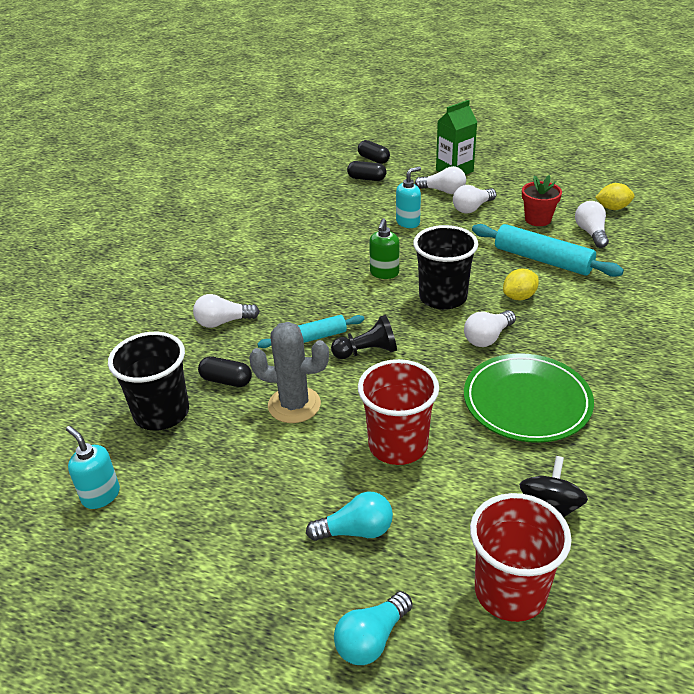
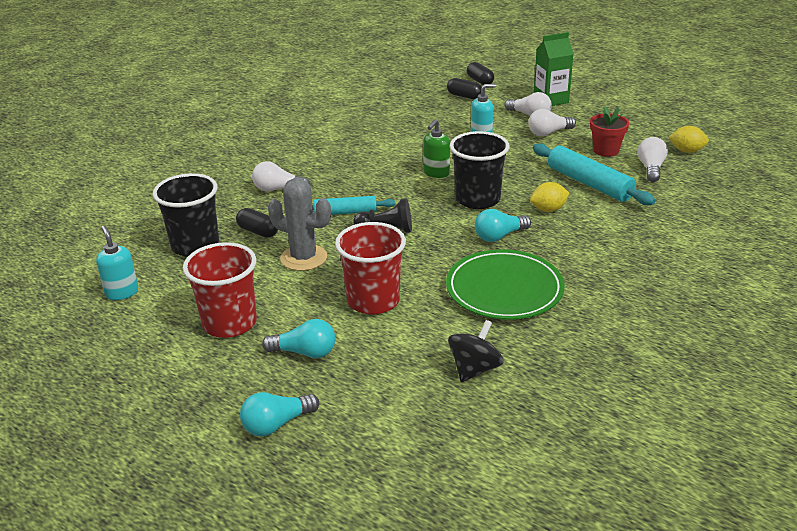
camera: 15 degrees right, 5 degrees down
white light bulb [464,310,516,347] -> turquoise light bulb [475,209,531,242]
red cup [470,493,572,622] -> red cup moved to [183,242,257,338]

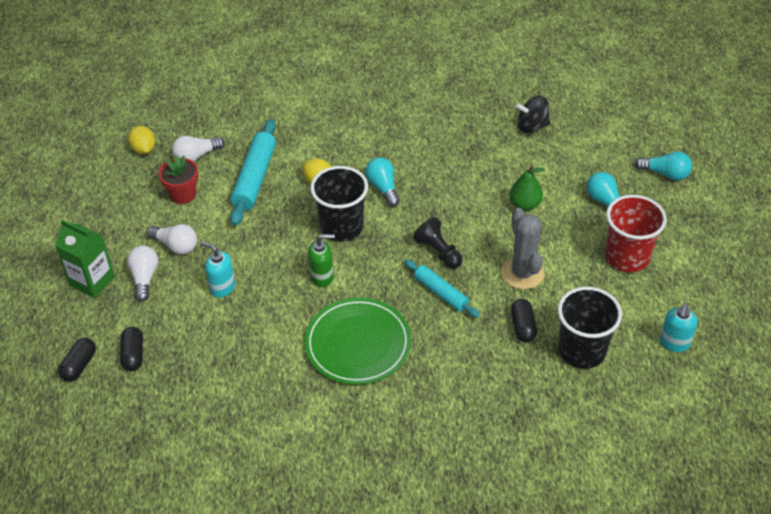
camera: 130 degrees left, 15 degrees up
white light bulb [252,161,310,191] -> none
red cup [335,222,406,314] -> green pear [510,166,545,211]
green plate [446,249,565,320] -> green plate moved to [305,297,411,385]
turquoise light bulb [475,209,531,242] -> turquoise light bulb turned 135 degrees counterclockwise [365,157,400,207]

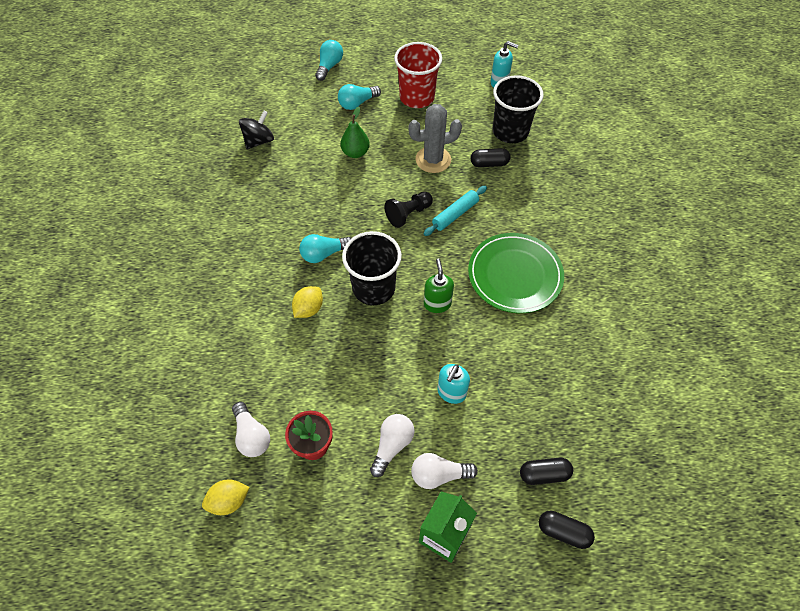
camera: 90 degrees left, 10 degrees up
turquoise rolling pin [230,119,276,226] -> none
black spinning top [516,96,550,134] -> black spinning top turned 135 degrees counterclockwise [239,111,274,149]

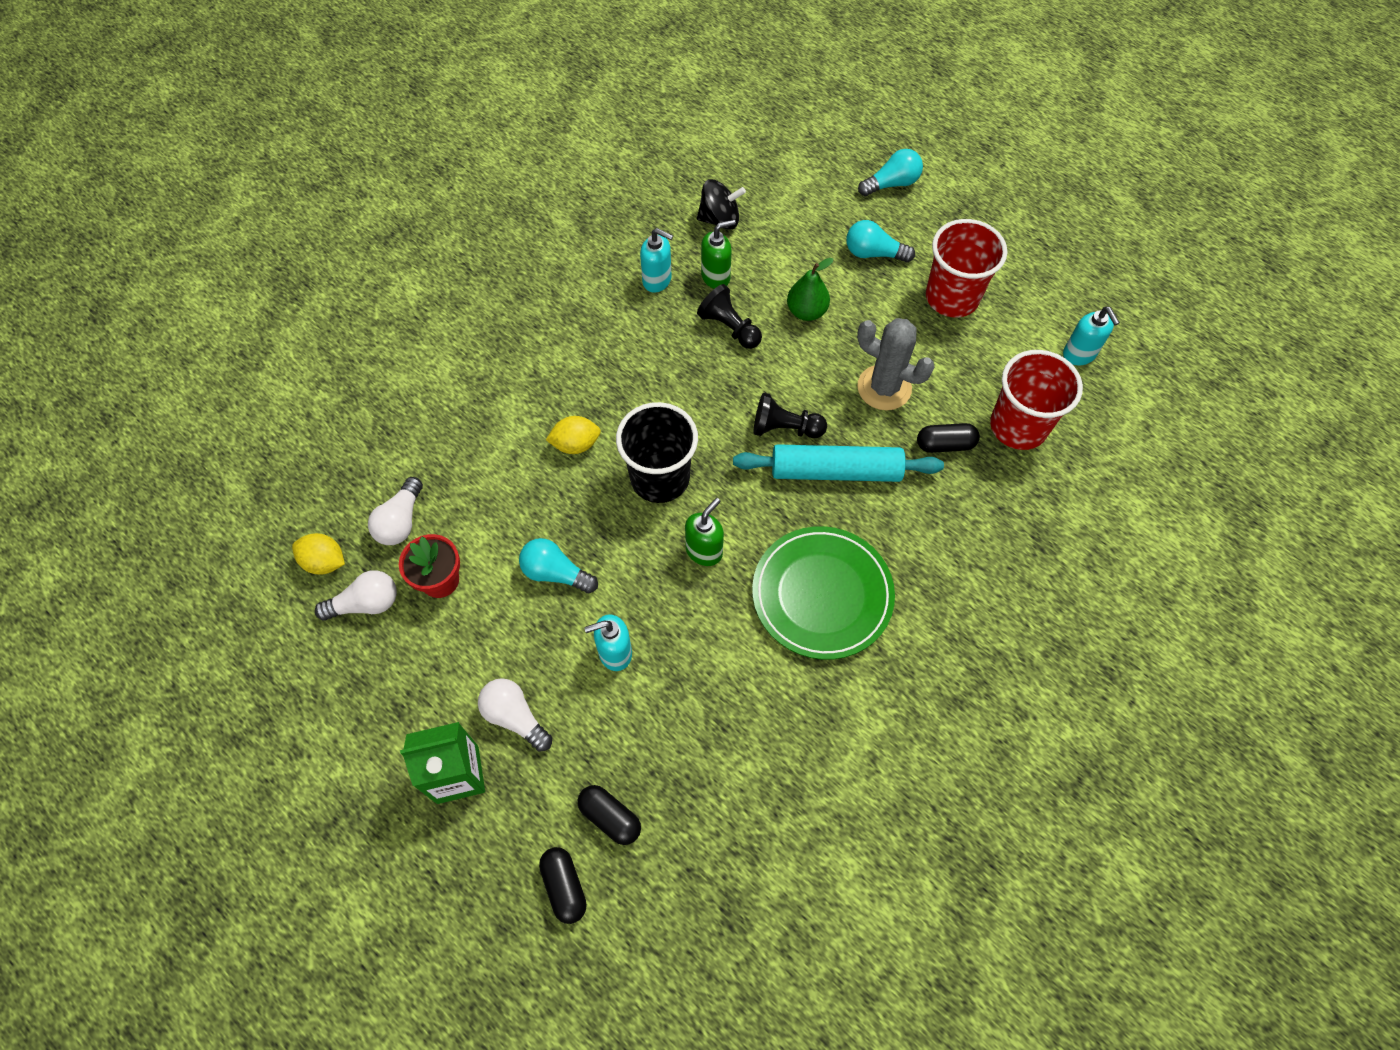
camera: 45 degrees right, 5 degrees up
turquoise light bulb [299,234,351,263] -> turquoise light bulb moved to [519,538,598,593]
white light bulb [370,414,415,477] -> white light bulb moved to [315,570,397,621]
turquoise rolling pin [423,186,487,236] -> turquoise rolling pin [733,444,944,482], size x1.59
black capsule [471,148,511,167] -> black capsule turned 45 degrees counterclockwise [917,423,980,453]
black cup [493,75,544,143] -> red cup [990,350,1083,450]
none -> turquoise soap dispenser [640,228,673,293]
none -> black pawn [697,284,762,349]
none -> green soap dispenser [701,220,736,289]

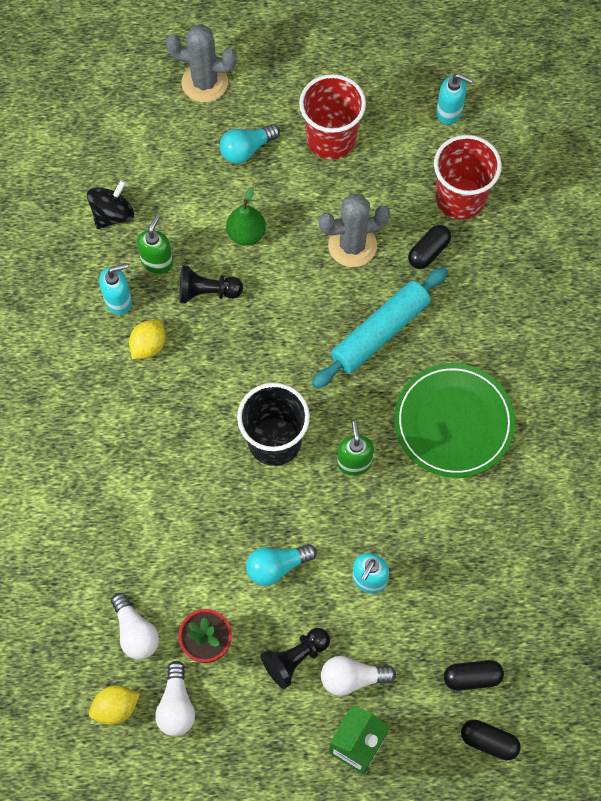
camera: 45 degrees left, 5 degrees up
white light bulb [315,570,397,621] -> white light bulb turned 150 degrees clockwise [155,661,195,736]
yellow lemon [546,416,601,454] -> yellow lemon moved to [129,320,165,359]
black pawn [754,393,827,438] -> black pawn moved to [261,628,330,689]
turquoise light bulb [858,149,923,196] -> grey cactus [165,24,237,102]

